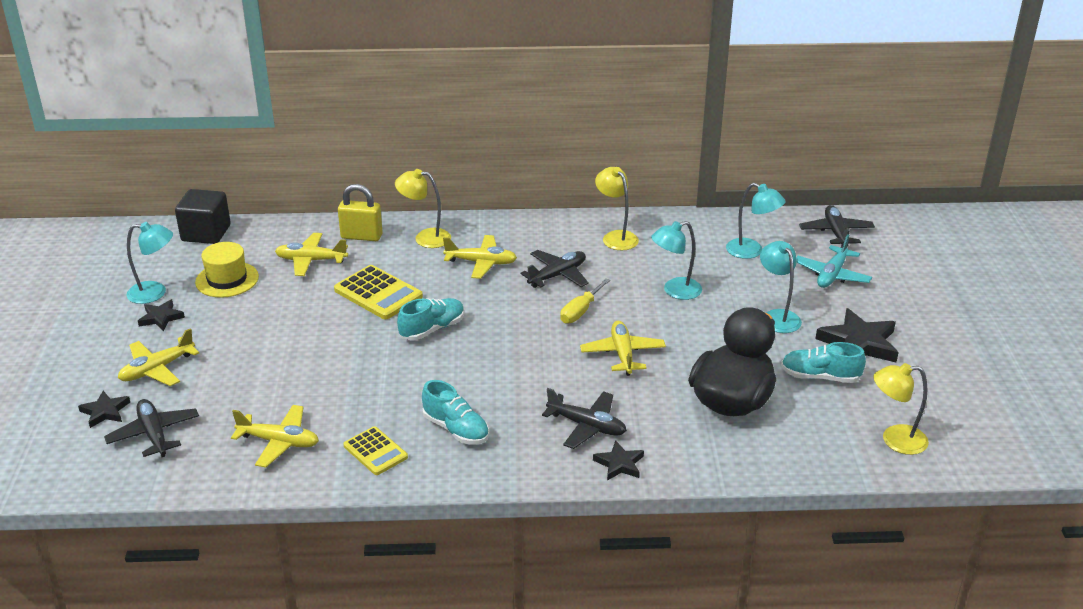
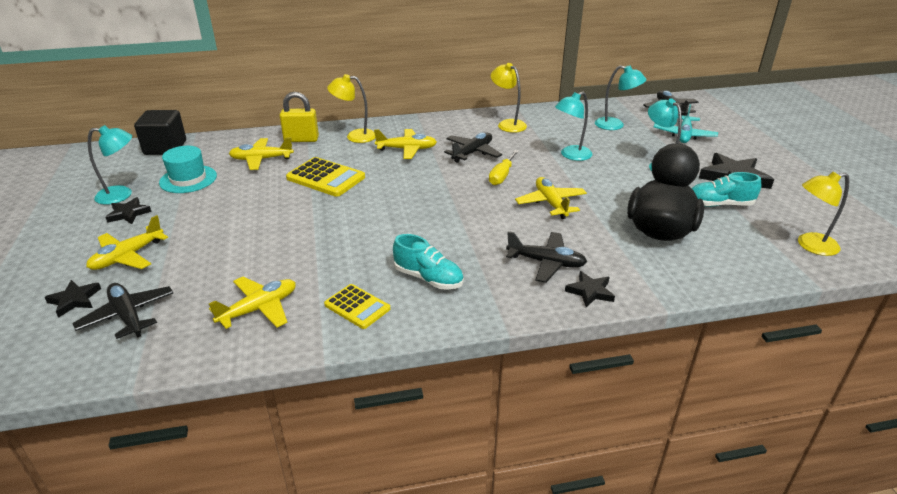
camera: 10 degrees left, 0 degrees up
yellow hat [195,242,259,298] -> turquoise hat [159,146,217,193]
yellow plane [231,405,319,468] -> yellow plane turned 45 degrees counterclockwise [209,277,296,329]
turquoise shoe [397,298,465,340] -> none

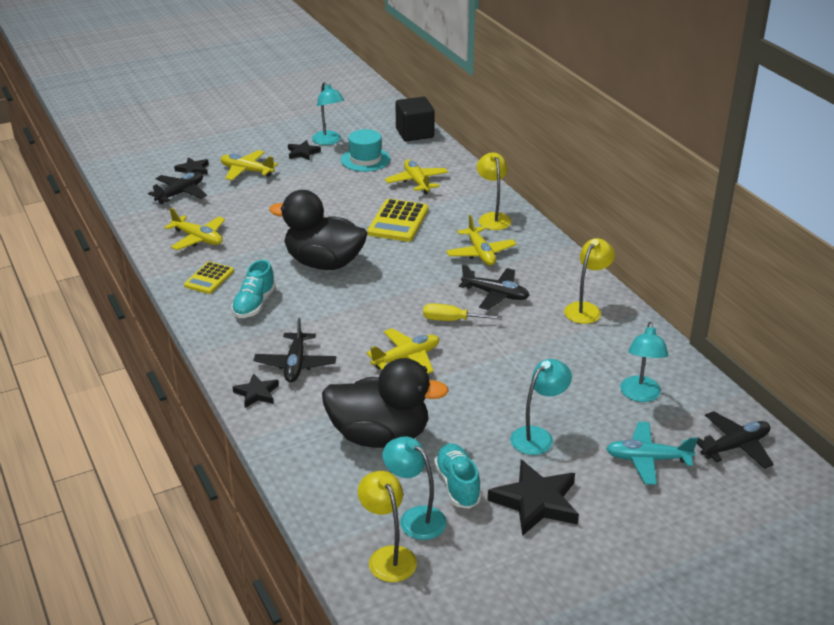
camera: 75 degrees right, 0 degrees up
yellow padlock [280,92,319,142] -> none
turquoise lamp [555,92,593,161] -> turquoise lamp moved to [383,436,447,540]
none -> black duck [269,190,367,270]

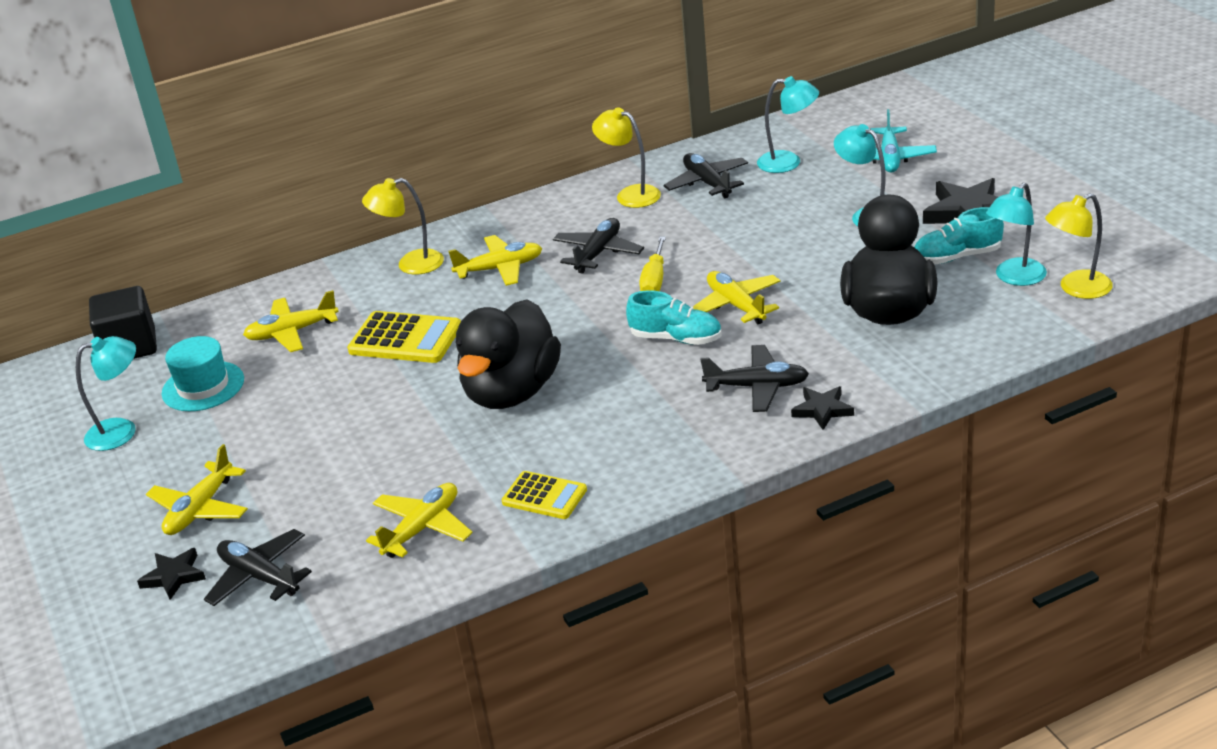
camera: 85 degrees left, 0 degrees up
turquoise shoe [231,260,276,318] -> turquoise shoe moved to [626,290,722,345]
black star [288,140,321,161] -> none
black plane [696,411,774,469] -> black plane moved to [663,153,748,198]

